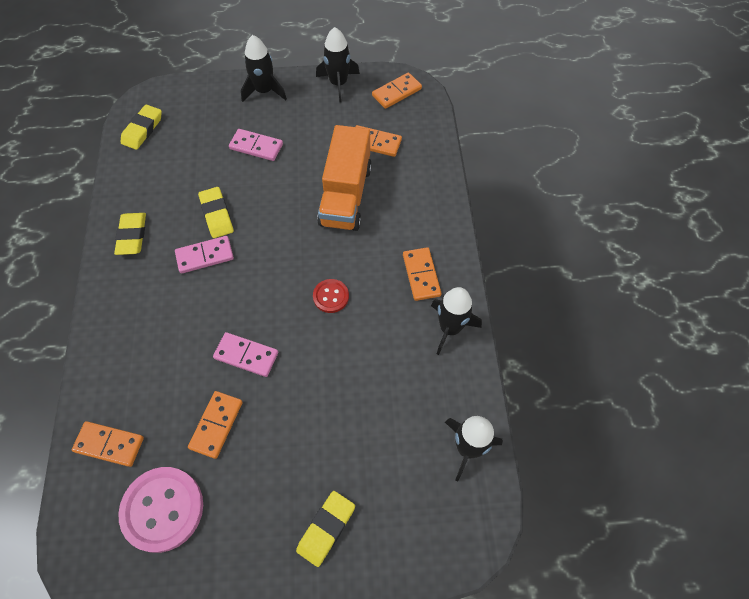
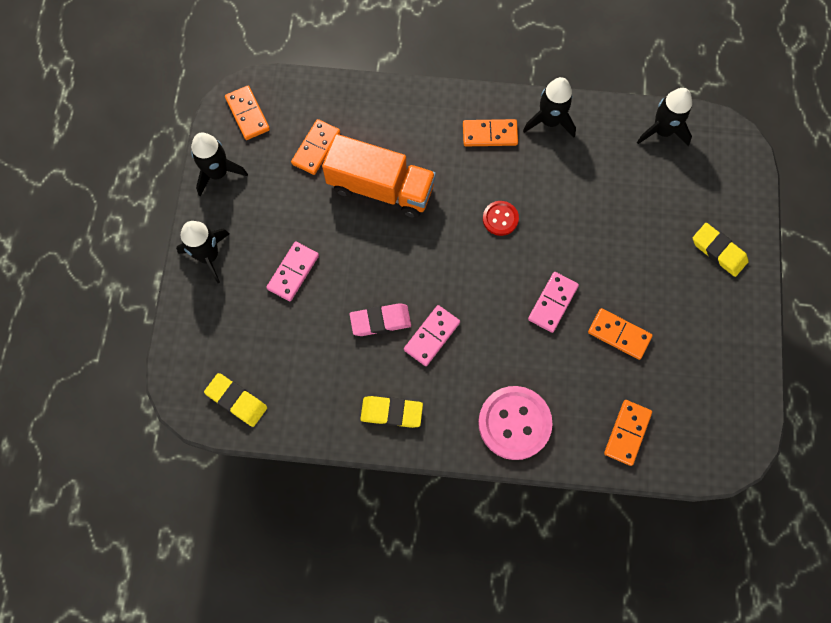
camera: 80 degrees left, 10 degrees up
pink button [119,467,203,553] -> pink button moved to [478,386,553,460]
pink domino [175,236,234,274] -> pink domino turned 45 degrees clockwise [404,305,460,366]
yellow eraser [198,187,234,238] -> pink eraser [350,303,411,336]

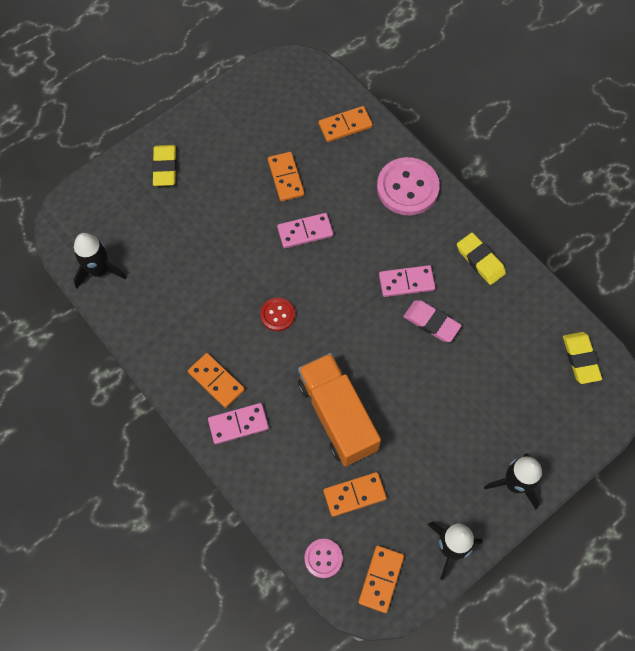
camera: 135 degrees left, 5 degrees down
pink domino [266,242,319,301] -> pink domino moved to [208,403,269,444]
black rocket [523,77,576,138] -> none
none -> pink button [304,539,343,578]

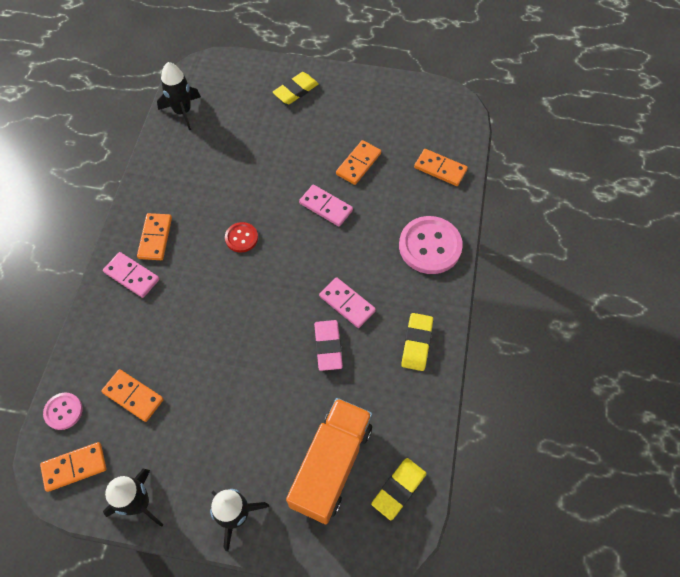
camera: 50 degrees right, 5 degrees down
orange truck [298,353,381,466] -> orange truck moved to [286,398,372,524]

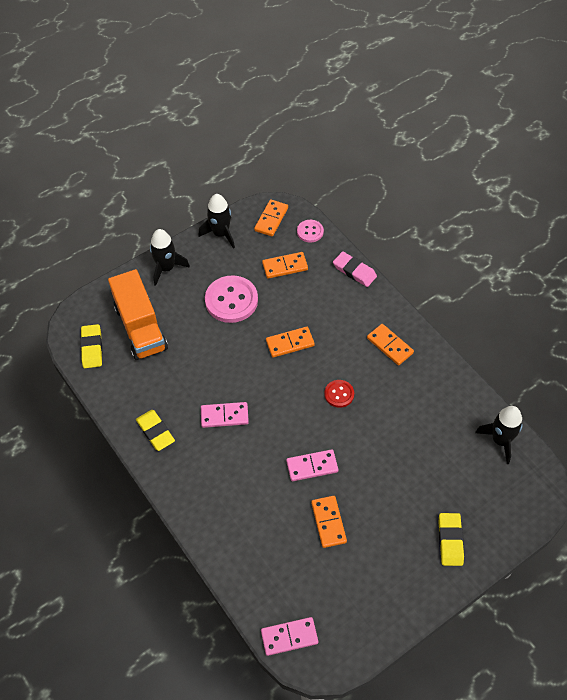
camera: 135 degrees right, 5 degrees down
pink domino [103,252,159,298] -> pink domino moved to [261,617,318,656]
pink eraser [314,320,343,371] -> pink eraser moved to [333,251,377,287]
pink button [399,216,463,274] -> pink button moved to [205,275,258,323]
orange domino [414,149,468,186] -> orange domino moved to [266,327,315,358]

